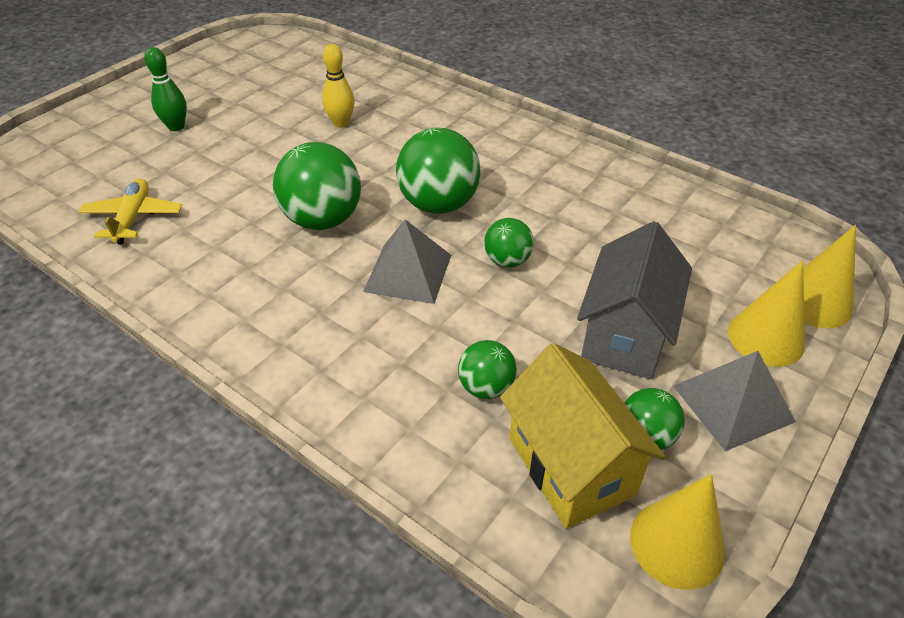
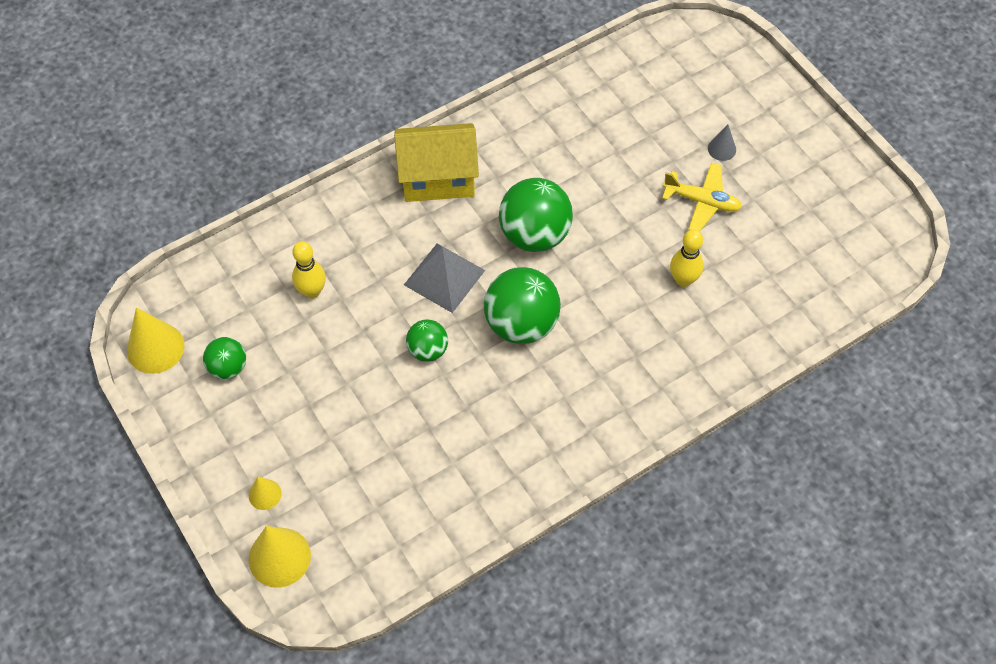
camera: 110 degrees right, 15 degrees up
yellow plane [79,178,182,245] -> yellow plane moved to [662,163,742,232]
green bowling pin [144,47,187,131] -> grey cone [708,125,736,161]
green ball [458,340,517,399] -> yellow bowling pin [292,241,326,299]
yellow house [500,343,666,529] -> yellow house moved to [394,123,479,202]
grey house [577,221,692,379] -> none
grey pyramid [673,351,796,451] -> none
yellow cone [728,260,805,367] -> yellow cone [249,477,282,510], size x0.54

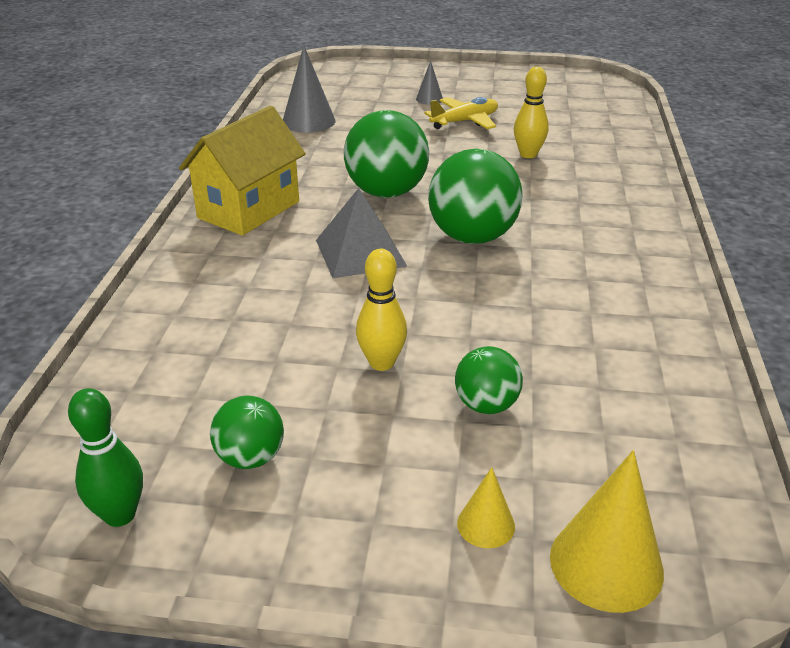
camera: 50 degrees left, 25 degrees down
yellow cone [127,307,184,374] -> green bowling pin [68,388,143,527]
yellow bowling pin [292,241,326,299] -> yellow bowling pin moved to [356,249,407,371]
green ball [406,320,448,362] -> green ball moved to [455,346,523,414]
none -> grey cone [283,46,335,133]

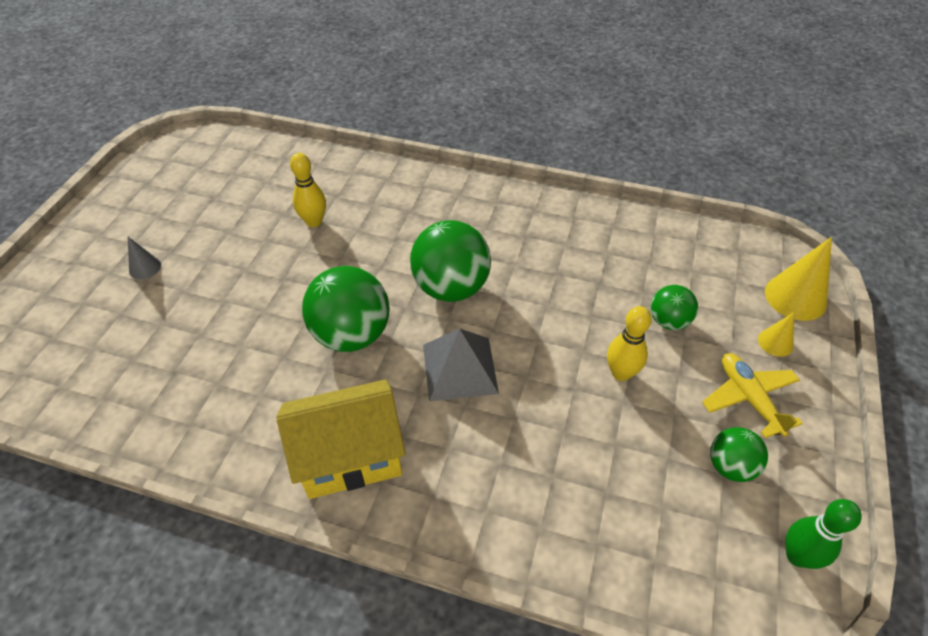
camera: 80 degrees left, 15 degrees up
yellow house [179,105,306,236] -> yellow house turned 60 degrees counterclockwise [276,379,405,499]
grey cone [283,46,335,133] -> none
yellow plane [424,97,498,129] -> yellow plane moved to [702,353,803,438]

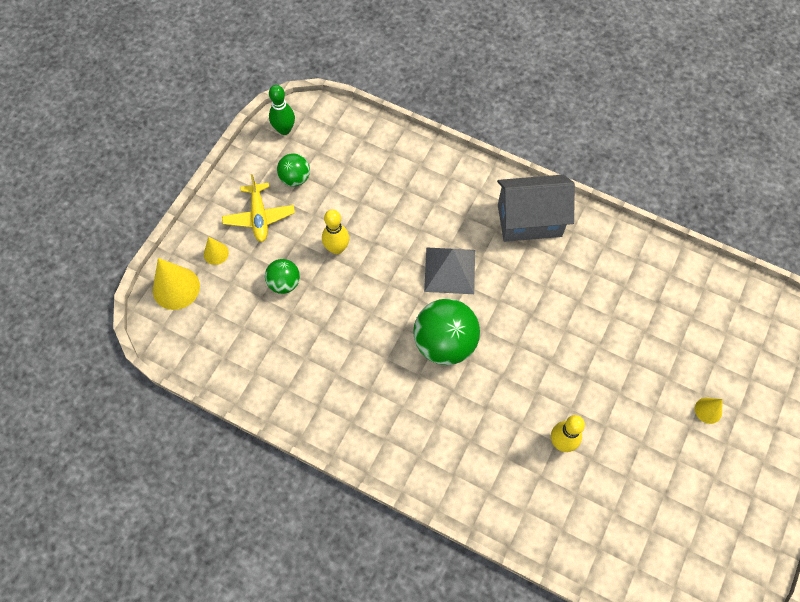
camera: 170 degrees left, 15 degrees up
grey cone [128,237,161,279] -> yellow cone [695,397,723,424]
yellow house [276,379,405,499] -> grey house [497,175,575,242]
green ball [302,266,390,352] -> none

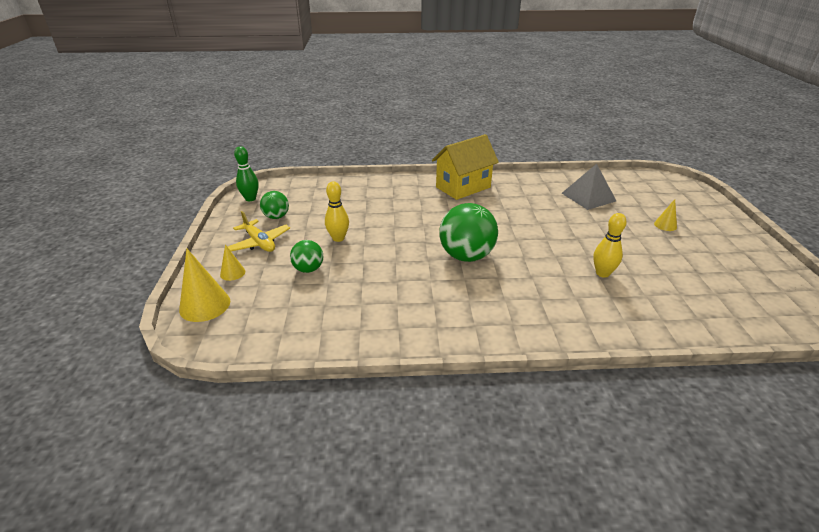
camera: 30 degrees left, 30 degrees down
grey pyramid [424,247,475,294] -> grey pyramid moved to [562,164,616,210]
grey house [497,175,575,242] -> yellow house [432,134,499,200]

